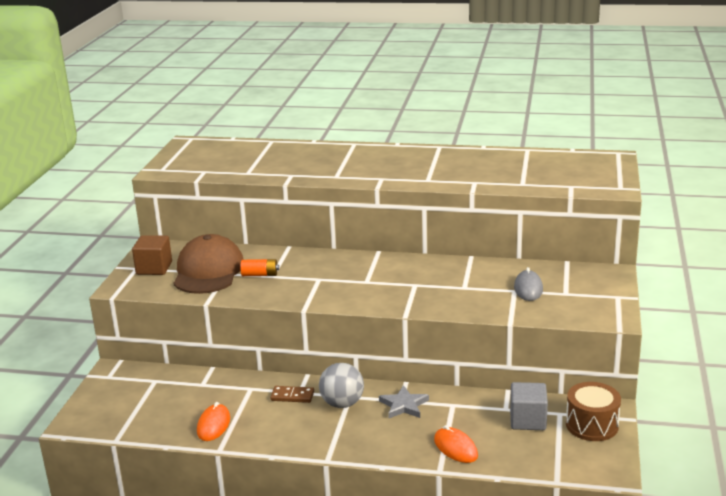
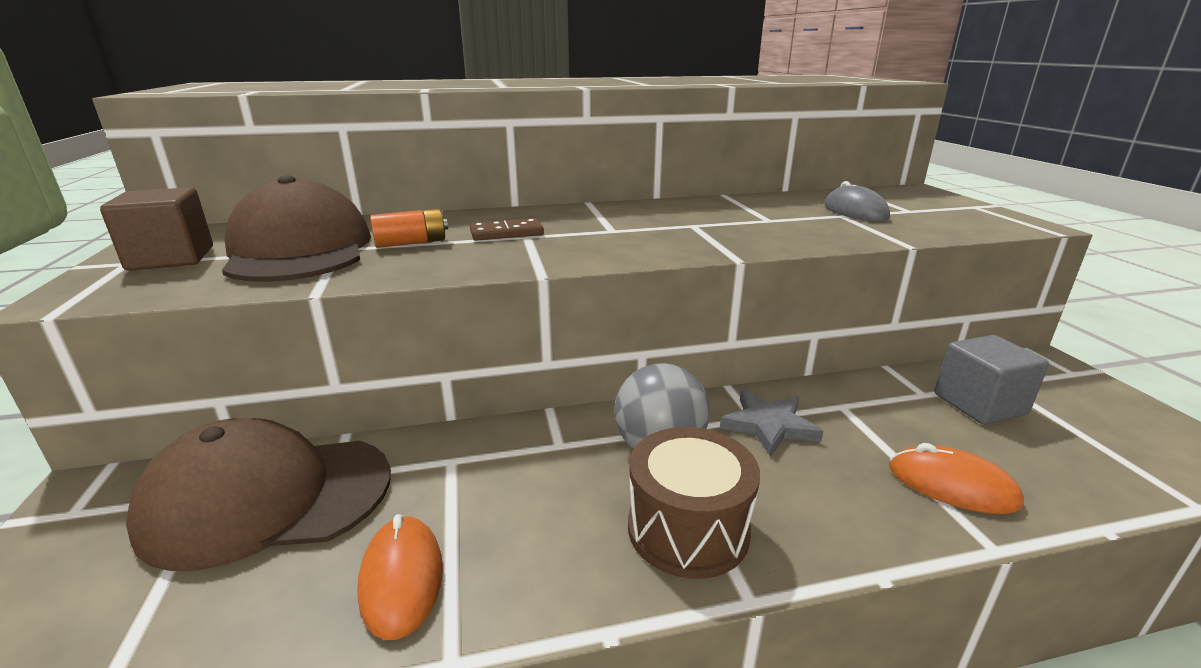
camera: 25 degrees left, 0 degrees up
brown domino [270,386,314,403] -> brown domino moved to [470,218,544,241]
brown drum [566,382,621,441] -> brown drum moved to [628,427,760,579]
none -> brown cap [126,418,391,571]

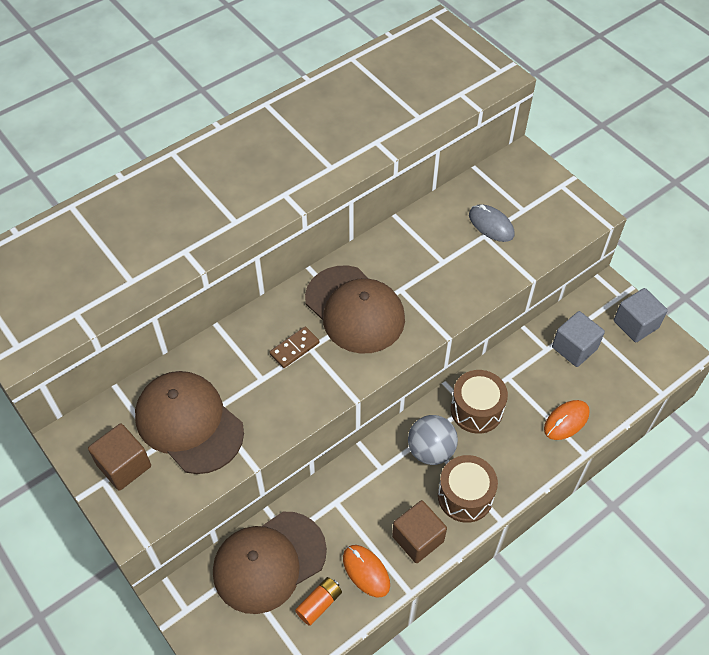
camera: 25 degrees left, 30 degrees up
orange battery [370,209,448,248] -> orange battery moved to [295,577,342,626]
grey star [720,390,823,457] -> brown drum [451,370,508,434]
orange mouse [889,443,1024,514] -> orange mouse turned 45 degrees counterclockwise [544,400,590,440]
none -> brown cap [305,266,405,354]
none -> brown cube [392,500,447,563]
none -> grey cube [614,288,668,342]

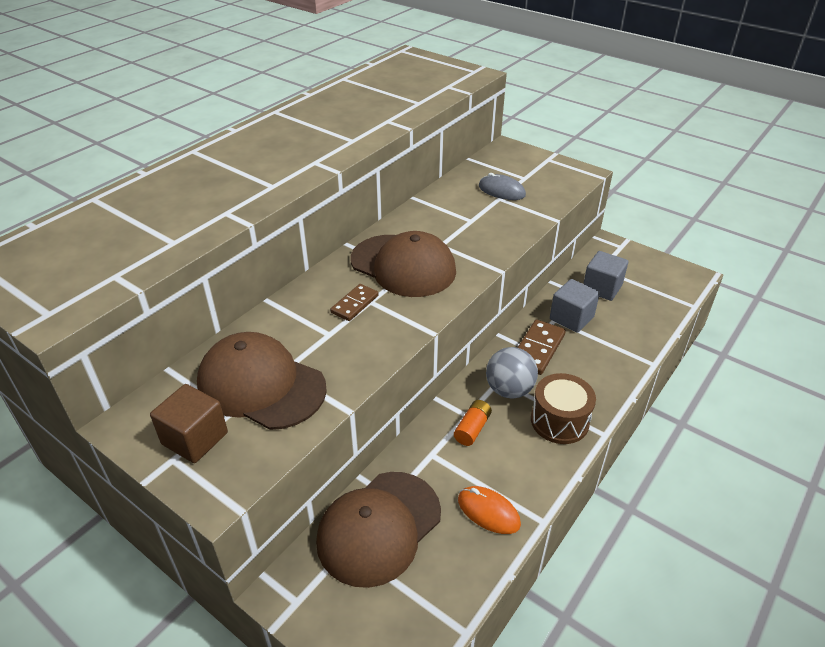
camera: 15 degrees left, 15 degrees down
orange battery [295,577,342,626] -> orange battery moved to [454,400,492,446]
brown cube [392,500,447,563] -> none
brown drum [451,370,508,434] -> brown domino [517,319,566,375]
orange mouse [544,400,590,440] -> none
grey cube [614,288,668,342] -> grey cube moved to [550,279,600,333]

